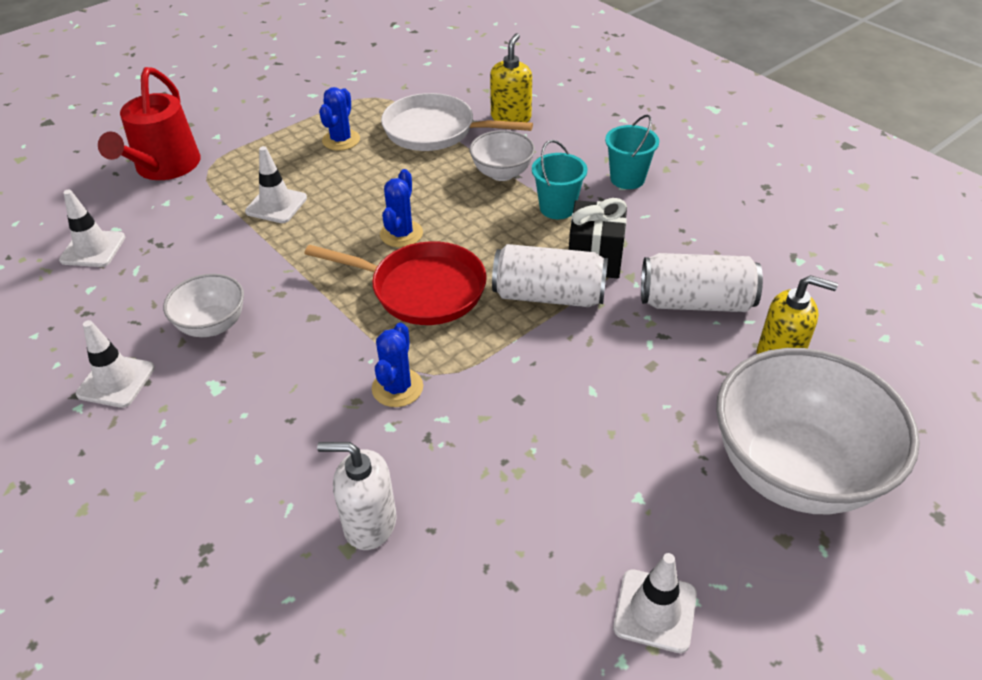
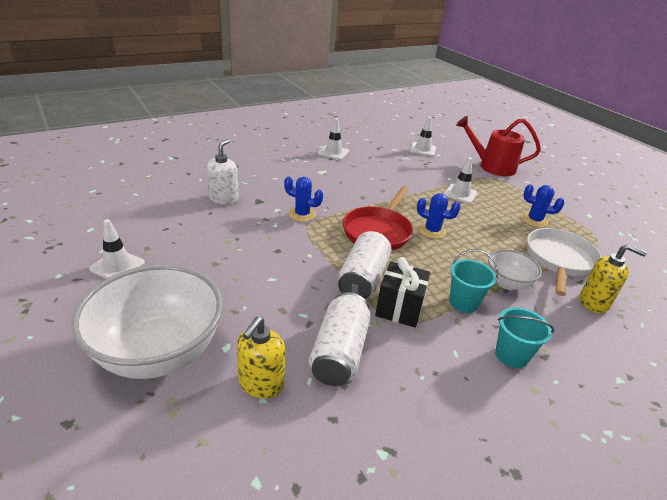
camera: 95 degrees right, 10 degrees down
white bowl [163,274,244,337] -> none

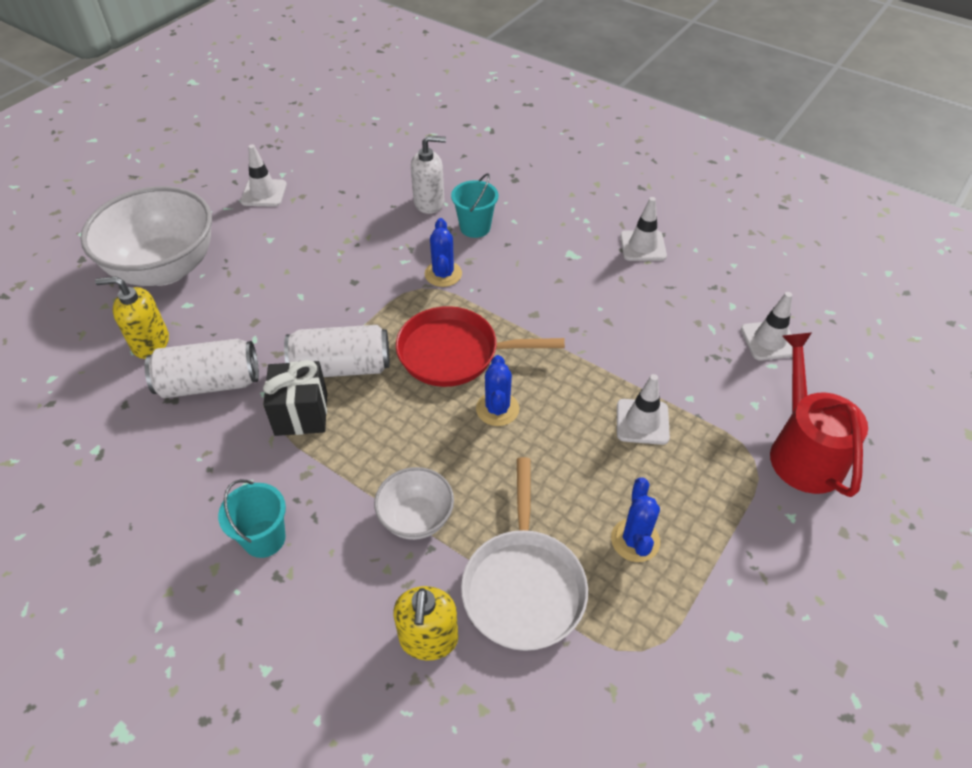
camera: 70 degrees right, 15 degrees up
turquoise bucket [449,249,498,313] -> turquoise bucket moved to [451,173,498,238]
white pan [527,228,602,296] -> white pan turned 90 degrees clockwise [461,457,588,651]

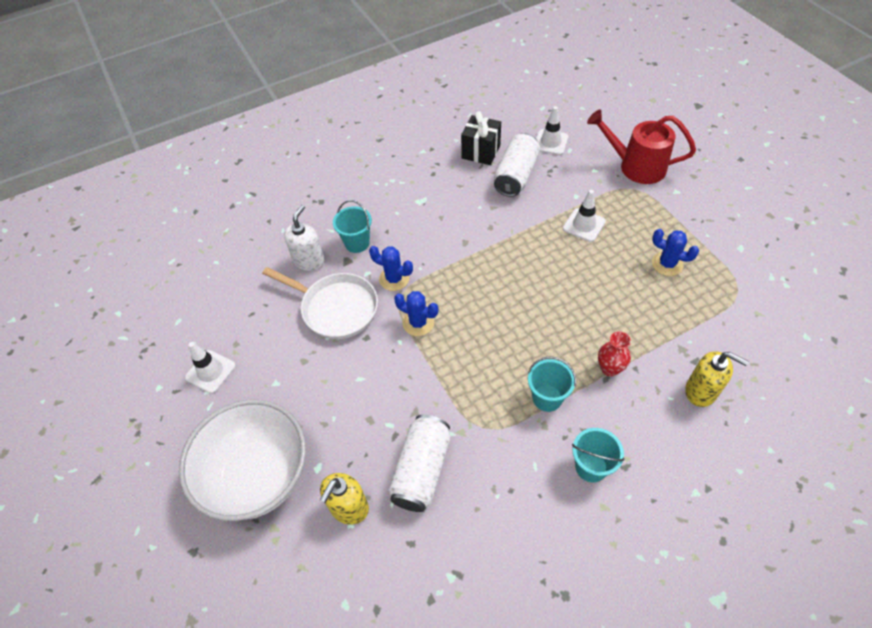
camera: 60 degrees left, 5 degrees up
black gift [263,360,327,436] -> black gift moved to [461,111,501,165]
white can [284,325,390,377] -> white can moved to [494,133,540,197]
white bowl [374,467,454,540] -> red vase [598,331,631,376]
red pan [396,306,565,387] -> none
white pan [461,457,588,651] -> white pan moved to [262,267,378,339]
blue cactus [476,355,519,426] -> blue cactus moved to [394,291,438,336]
white traffic cone [620,197,667,261] -> none
none -> turquoise bucket [528,356,576,412]

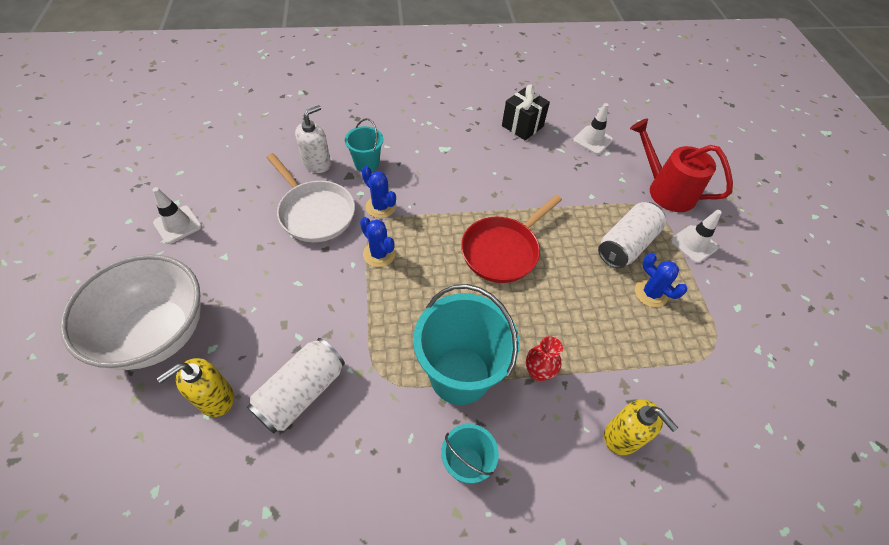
camera: 15 degrees right, 0 degrees up
white can [494,133,540,197] -> white can moved to [598,202,666,268]
turquoise bucket [528,356,576,412] -> turquoise bucket [413,284,520,405], size x1.92
white traffic cone [563,190,606,242] -> white traffic cone moved to [670,210,722,263]
none -> red pan [461,195,562,283]

